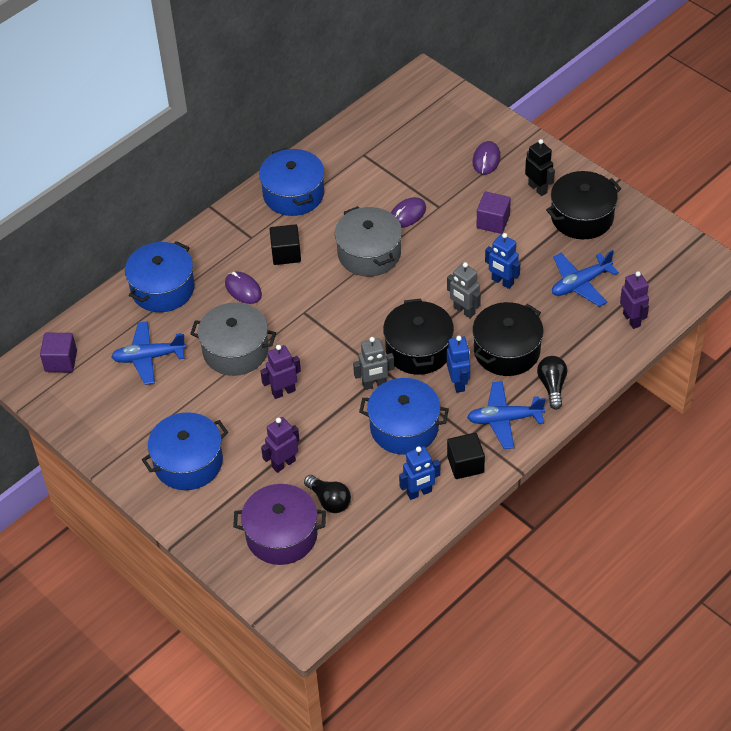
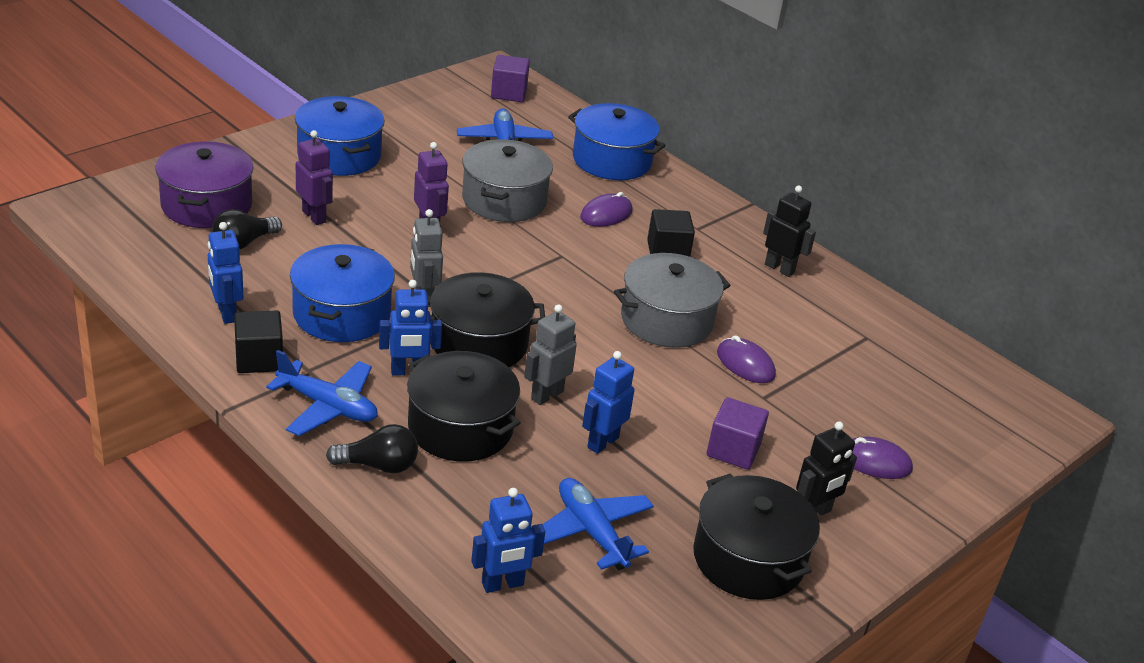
camera: 85 degrees right, 15 degrees down
blue pot [259,148,324,216] -> black robot [763,185,816,277]
blue plane [467,381,546,449] -> blue plane turned 120 degrees clockwise [266,350,378,436]
purple robot [620,271,649,329] -> blue robot [471,488,545,593]

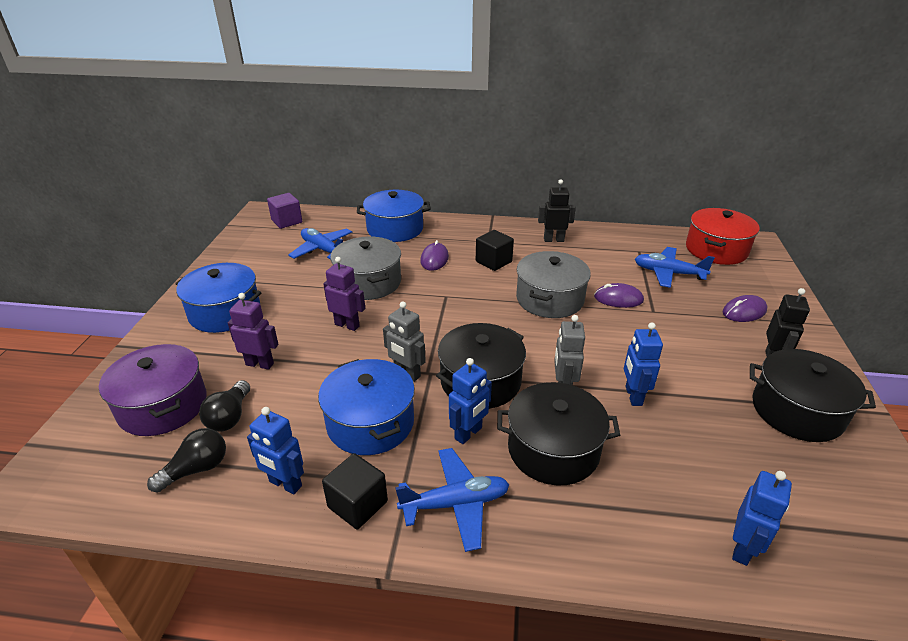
camera: 35 degrees left, 0 degrees up
black light bulb [326,424,418,474] -> black light bulb moved to [147,428,226,493]
blue plane [542,478,654,570] -> blue plane moved to [635,247,715,288]
purple cube [707,397,769,470] -> none
none -> red pot [686,208,760,265]

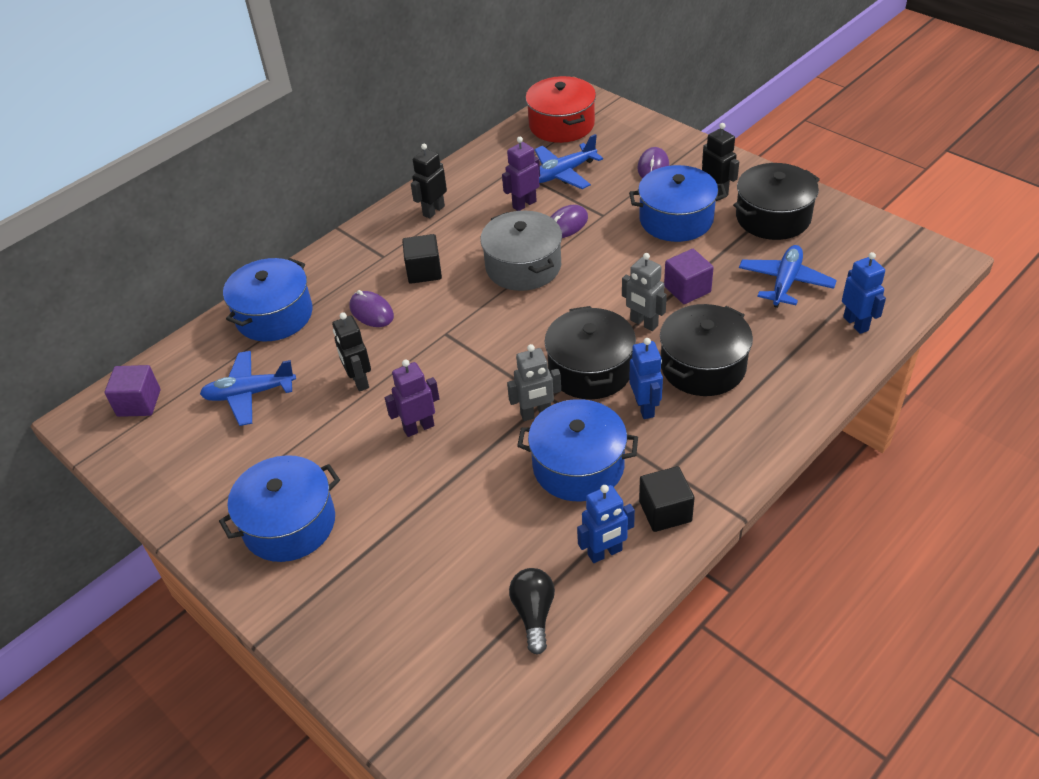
camera: 50 degrees left, 10 degrees up
purple pot [99,344,207,436] -> none
black light bulb [199,380,250,432] -> none
purple robot [228,293,278,370] -> purple robot moved to [502,137,540,211]
grey pot [330,236,401,300] -> black robot [332,313,371,392]
blue plane [395,448,510,552] -> blue plane moved to [739,245,837,308]
blue robot [624,322,663,406] -> purple cube [664,249,714,304]
none -> blue pot [629,165,727,242]

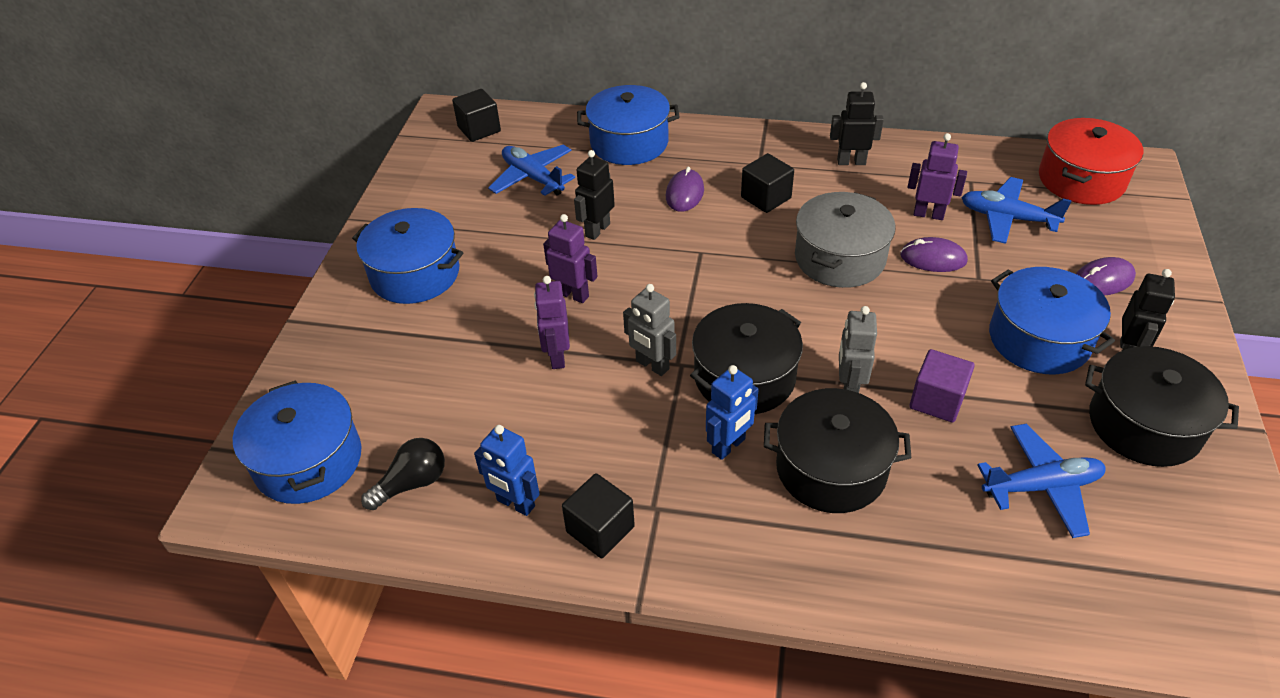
camera: 55 degrees right, 0 degrees up
purple cube [104,365,161,417] -> black cube [452,89,501,142]
blue pot [517,399,638,501] -> blue pot moved to [233,380,362,504]
blue robot [842,252,886,334] -> none
none -> purple robot [534,276,570,369]

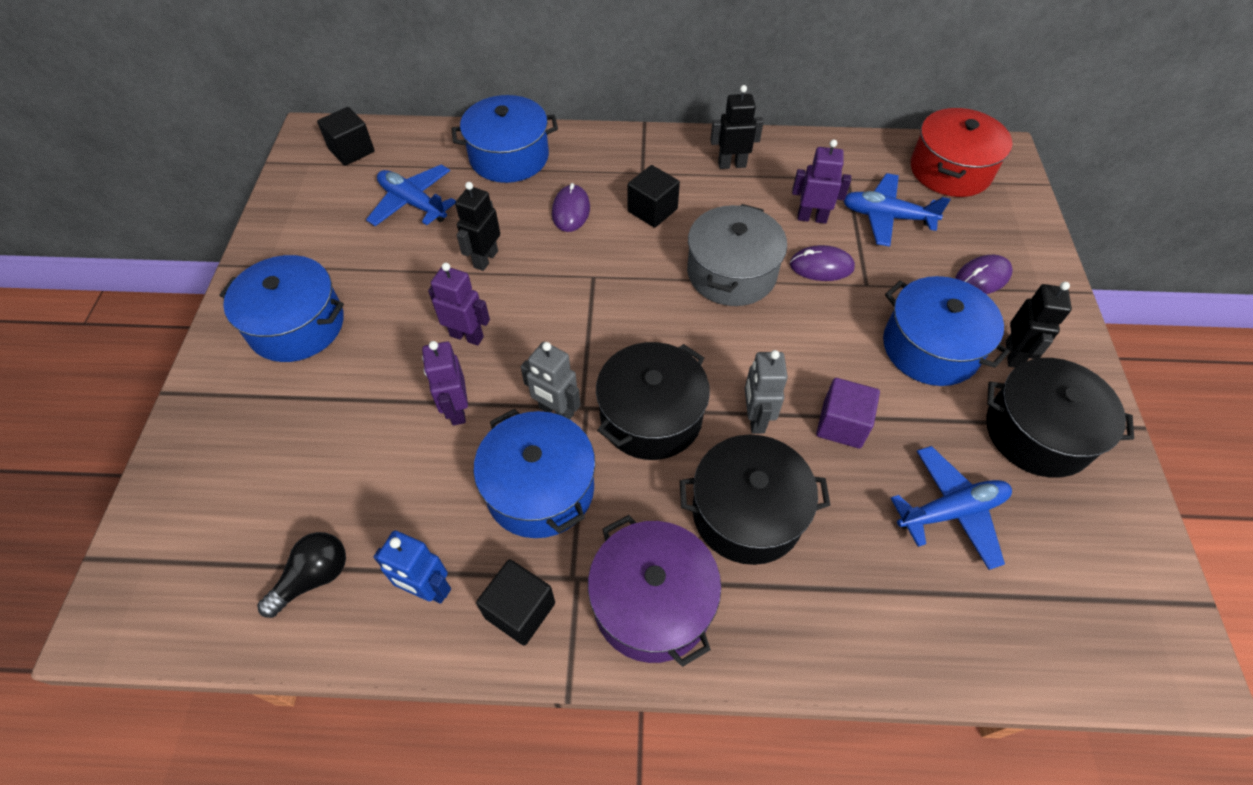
camera: 10 degrees left, 10 degrees up
blue pot [233,380,362,504] -> blue pot moved to [473,409,595,538]
blue robot [706,365,759,460] -> none
none -> purple pot [588,515,721,667]

